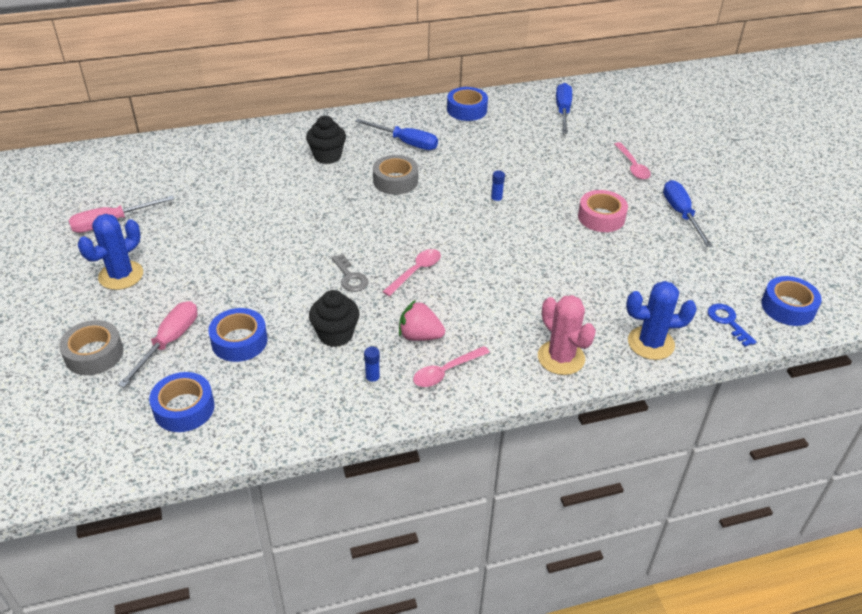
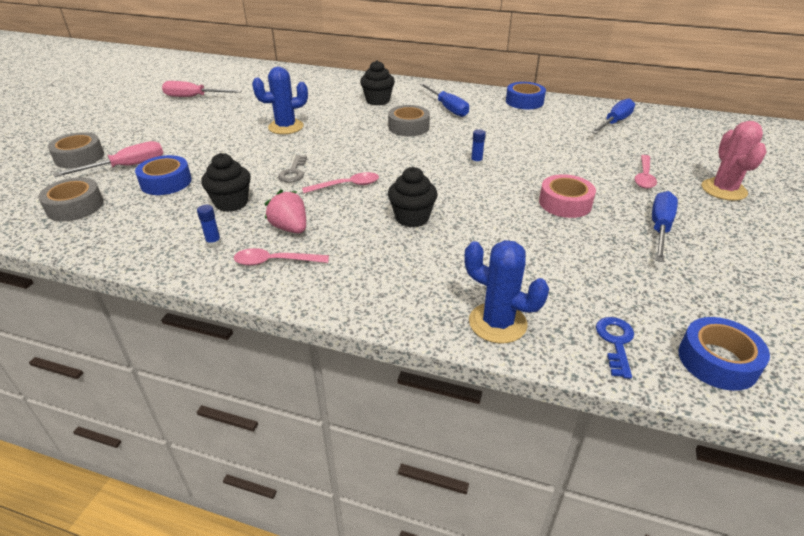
camera: 35 degrees right, 5 degrees down
blue cactus [78,214,143,290] -> blue cactus moved to [252,67,308,134]
blue tape [149,372,215,432] -> grey tape [38,177,103,221]
pink cactus [538,295,596,375] -> pink cactus moved to [702,121,766,201]
none -> black cupcake [388,167,438,227]

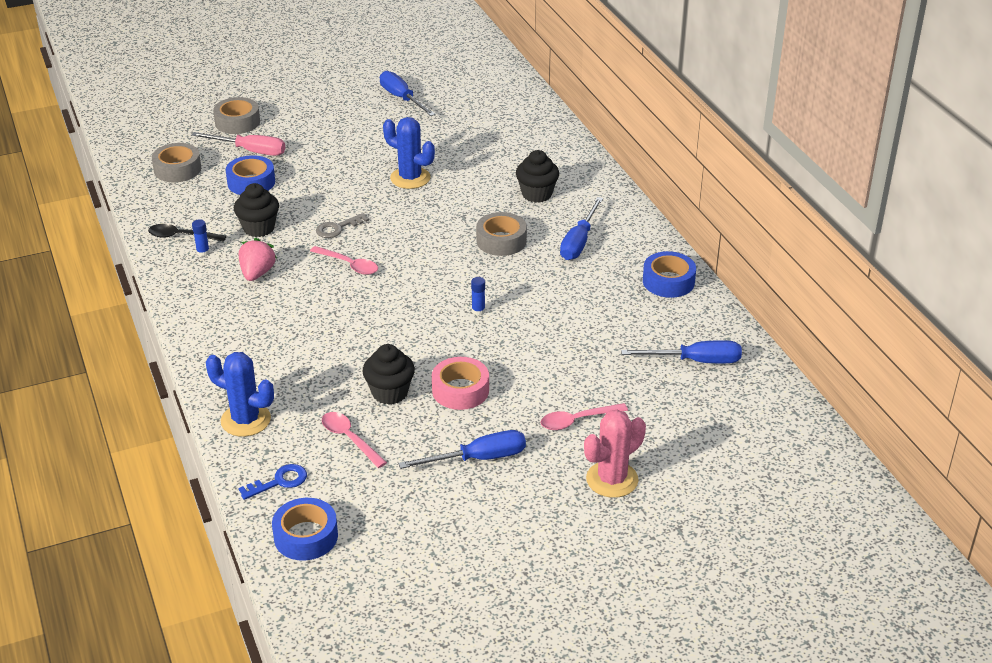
camera: 50 degrees right, 0 degrees up
pink screwdriver [162,81,242,97] -> blue screwdriver [380,71,436,116]
pink spoon [234,248,329,266] -> pink spoon moved to [322,412,387,468]
black cupcake [388,167,438,227] -> black cupcake moved to [362,344,415,405]
blue cactus [464,240,549,344] -> blue cactus turned 60 degrees counterclockwise [206,352,274,437]
none -> black spoon [148,224,226,242]

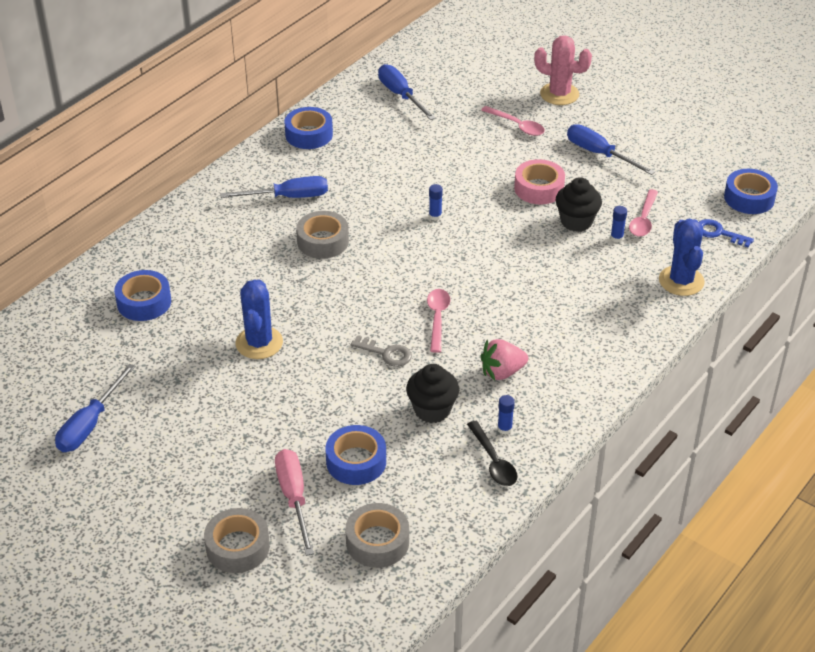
camera: 120 degrees left, 5 degrees up
black cupcake [516,150,559,203] -> none
none -> blue tape [114,270,171,321]
none -> blue glue stick [610,206,627,243]

